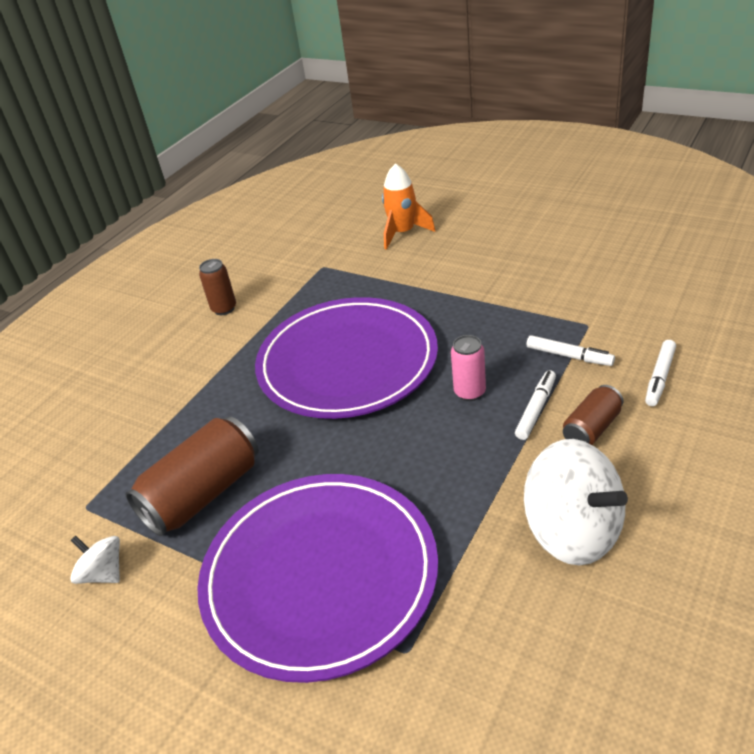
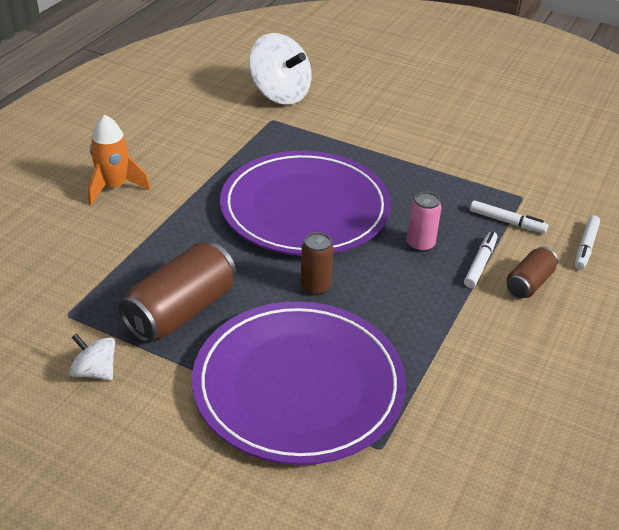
camera: 10 degrees left, 0 degrees up
brown can [199,259,236,315] -> brown can moved to [300,232,334,296]
orange rocket [382,163,435,250] -> orange rocket moved to [88,115,150,206]
white spinning top [524,439,628,565] -> white spinning top moved to [249,33,312,105]

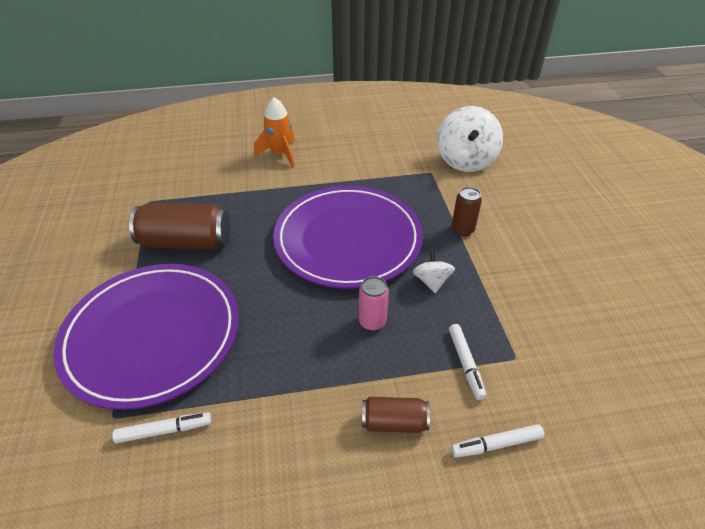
camera: 55 degrees right, 5 degrees up
white spinning top [70,333,115,380] -> white spinning top moved to [413,249,455,293]
brown can [300,232,334,296] -> brown can moved to [451,187,482,236]
white marker [464,232,497,288] -> white marker moved to [112,412,211,443]

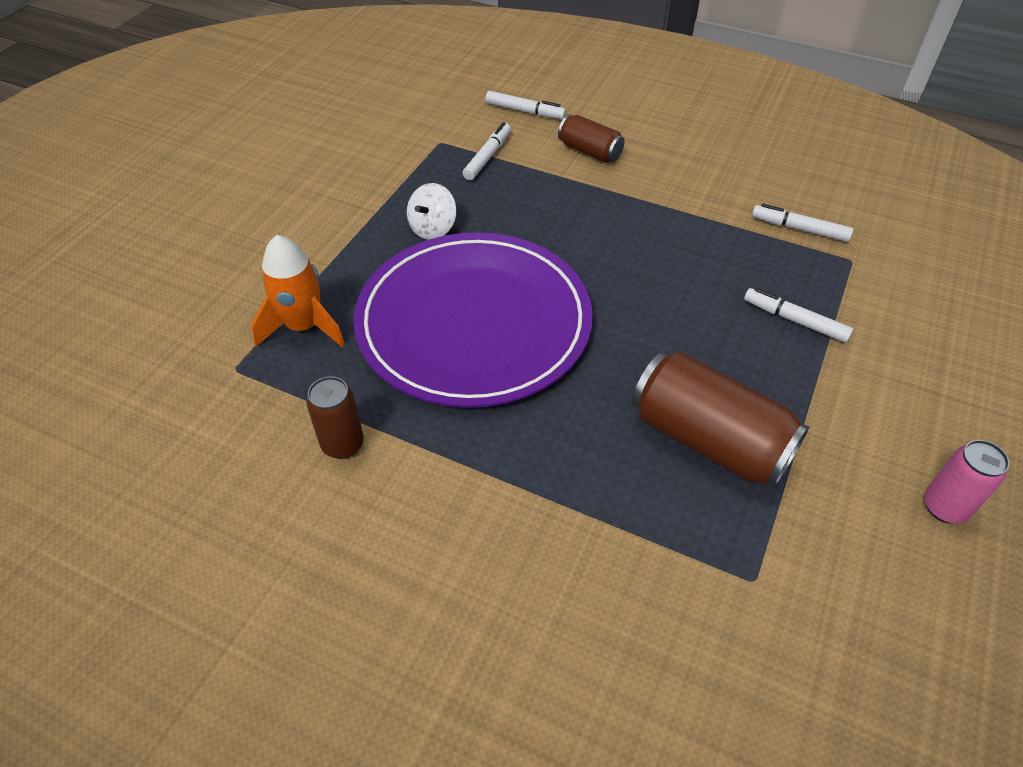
camera: 145 degrees left, 5 degrees up
purple plate [53,264,239,410] -> white marker [744,288,853,343]
orange rocket [254,97,295,167] -> orange rocket moved to [251,235,345,348]
pink can [359,276,389,331] -> pink can moved to [924,440,1010,523]
white spinning top [437,106,503,172] -> none
brown can [451,187,482,236] -> brown can moved to [306,376,364,459]

